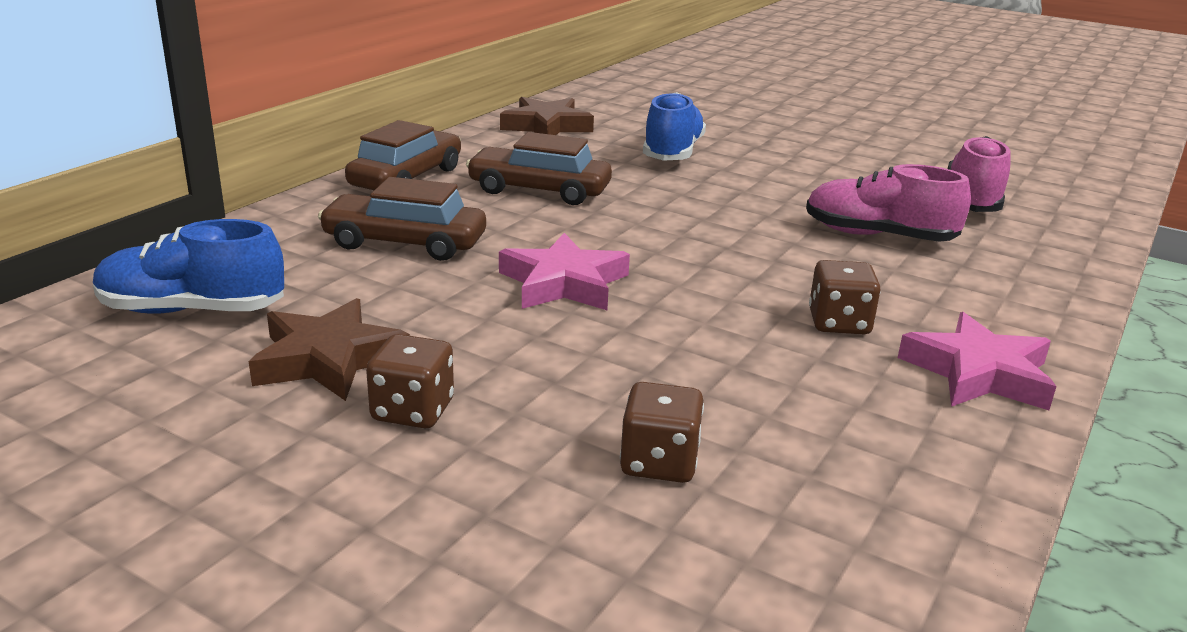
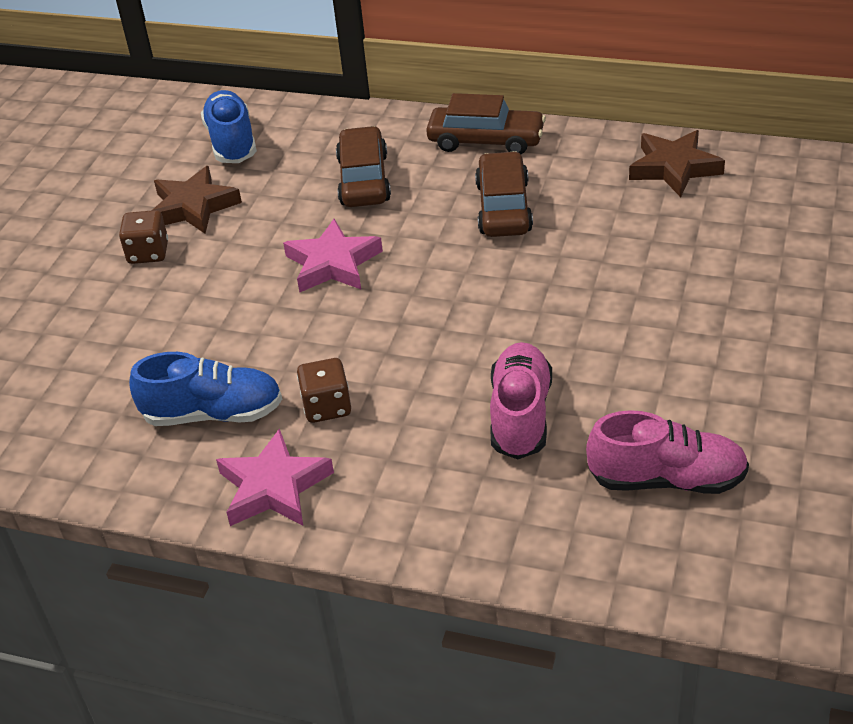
camera: 80 degrees right, 15 degrees up
brown dice [620,382,704,483] -> none
blue shoe [643,92,706,161] -> blue shoe moved to [129,352,282,426]

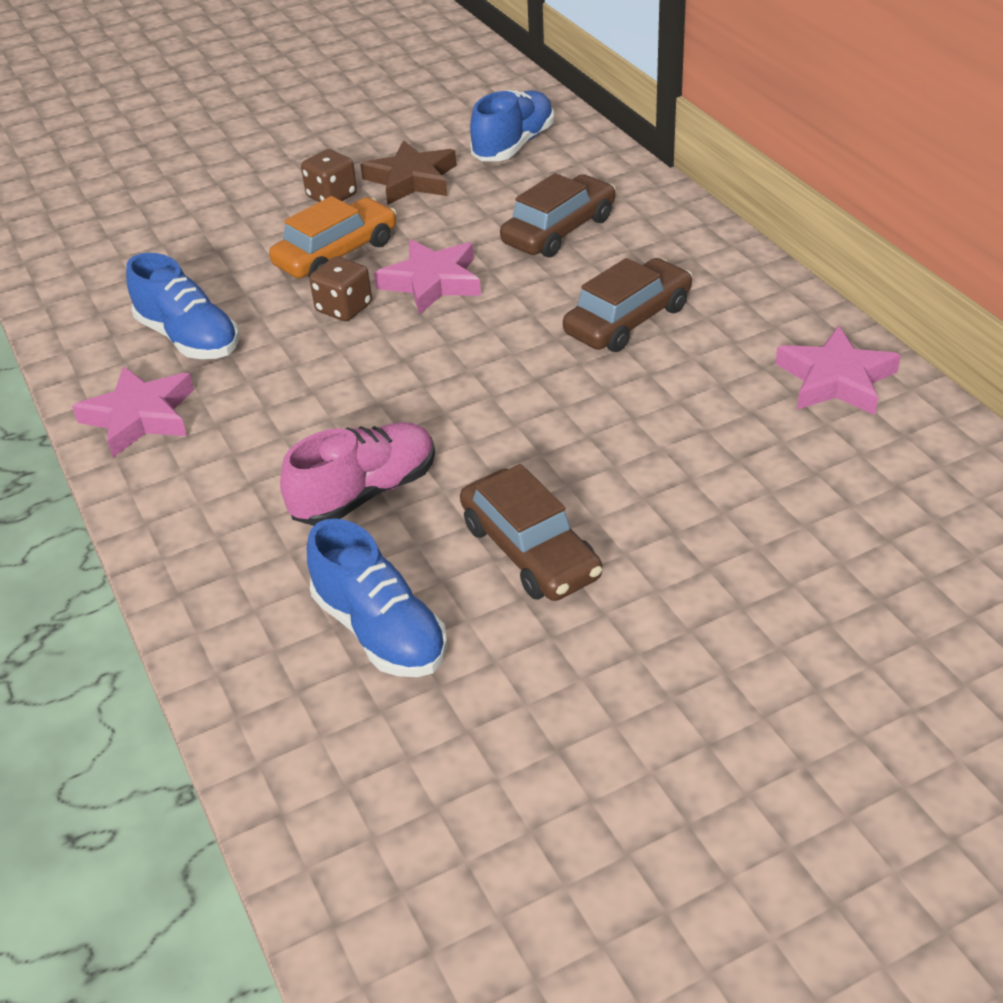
camera: 45 degrees right, 0 degrees up
brown dice [297,358,351,423] -> brown dice moved to [309,256,372,321]
brown car [426,93,546,154] -> brown car moved to [460,464,603,601]
pink shoe [586,410,749,494] -> blue shoe [307,519,447,677]
brown star [629,130,725,197] -> pink star [775,325,901,415]
none -> orange car [269,196,397,278]

